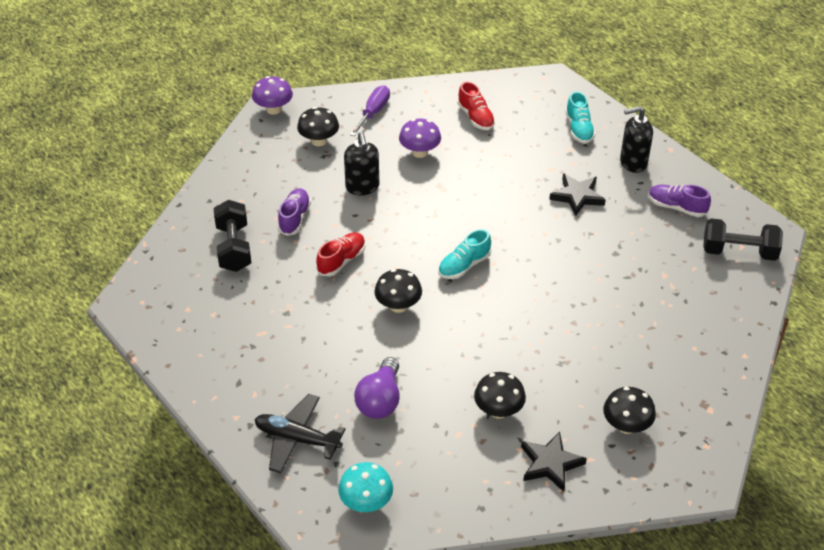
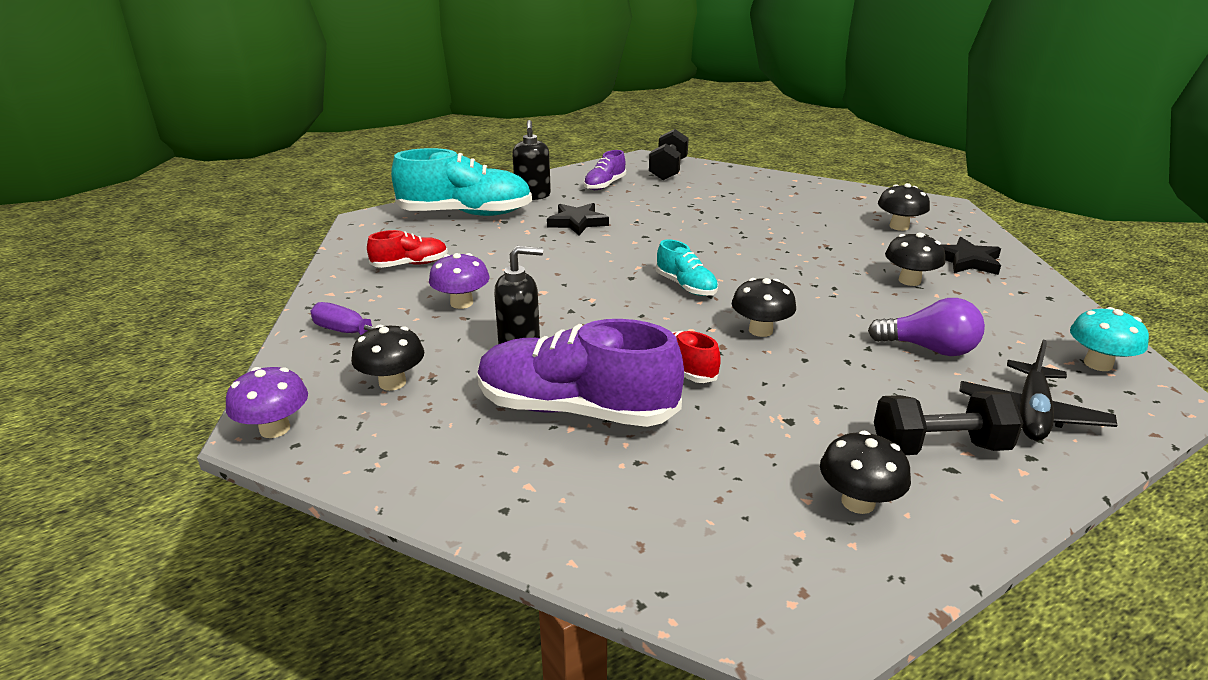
camera: 85 degrees left, 15 degrees down
black dumbbell [214,200,251,272] -> black dumbbell moved to [874,391,1023,455]
purple shoe [278,188,311,236] -> purple shoe [477,319,684,427], size x2.00
turquoise shoe [565,91,596,144] -> turquoise shoe [391,148,532,216], size x2.00
none -> black mushroom [820,431,911,514]

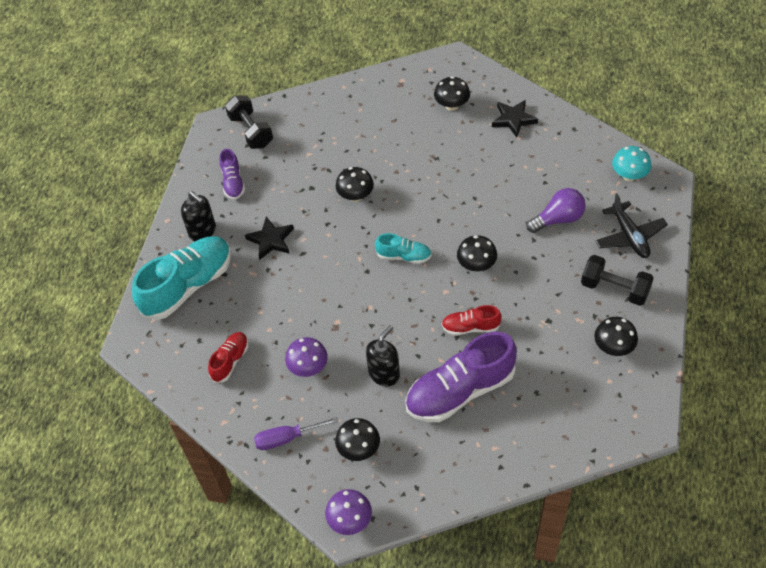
camera: 40 degrees left, 25 degrees up
black dumbbell [874,391,1023,455] -> black dumbbell turned 75 degrees clockwise [581,255,654,306]
black mushroom [885,232,945,286] -> black mushroom moved to [336,167,374,202]

